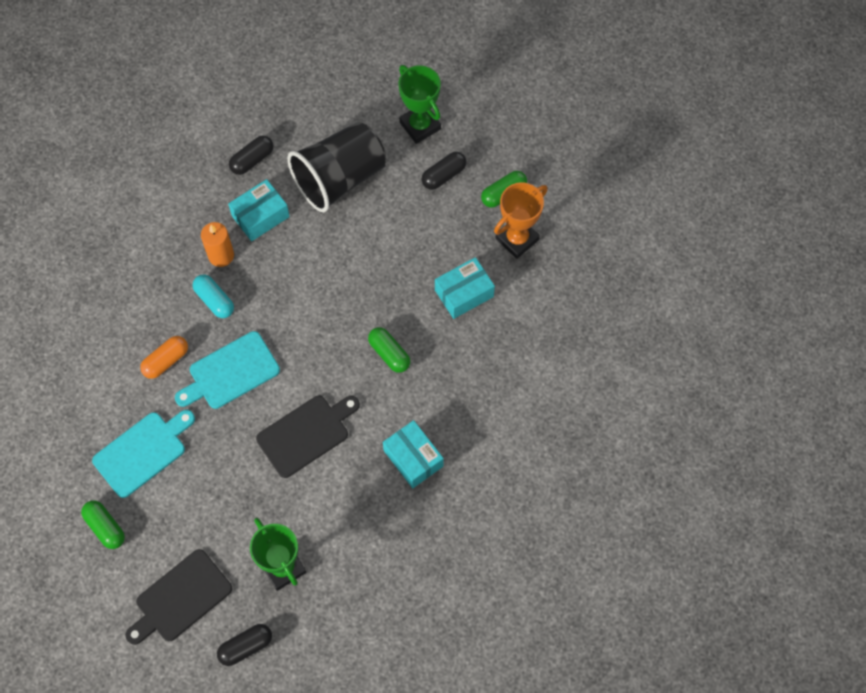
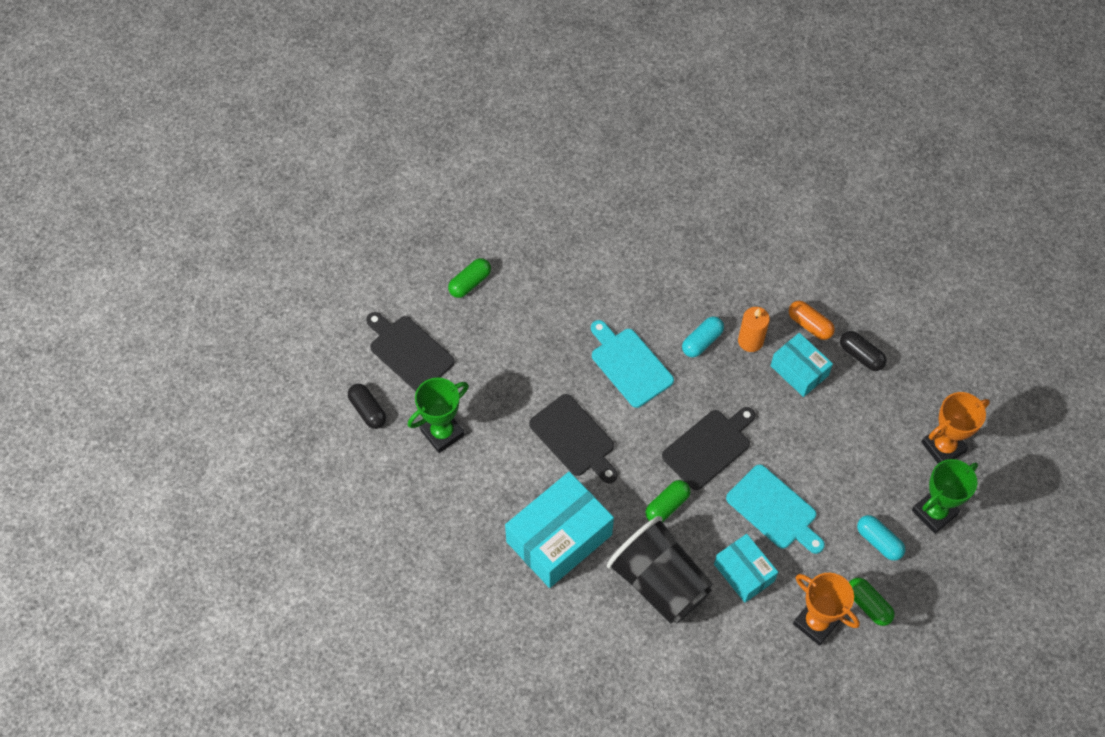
camera: 85 degrees right, 5 degrees down
turquoise cutting board [92,410,195,498] -> turquoise cutting board moved to [726,464,825,554]
orange capsule [140,336,188,379] -> orange capsule moved to [789,301,835,340]
black cup [287,122,386,212] -> black cup moved to [607,516,713,624]
turquoise box [383,420,444,488] -> turquoise box [505,472,614,588], size x1.72
black capsule [421,152,467,190] -> turquoise capsule [857,515,905,561]
none -> black cutting board [662,407,756,490]
none -> orange trophy [922,392,990,464]

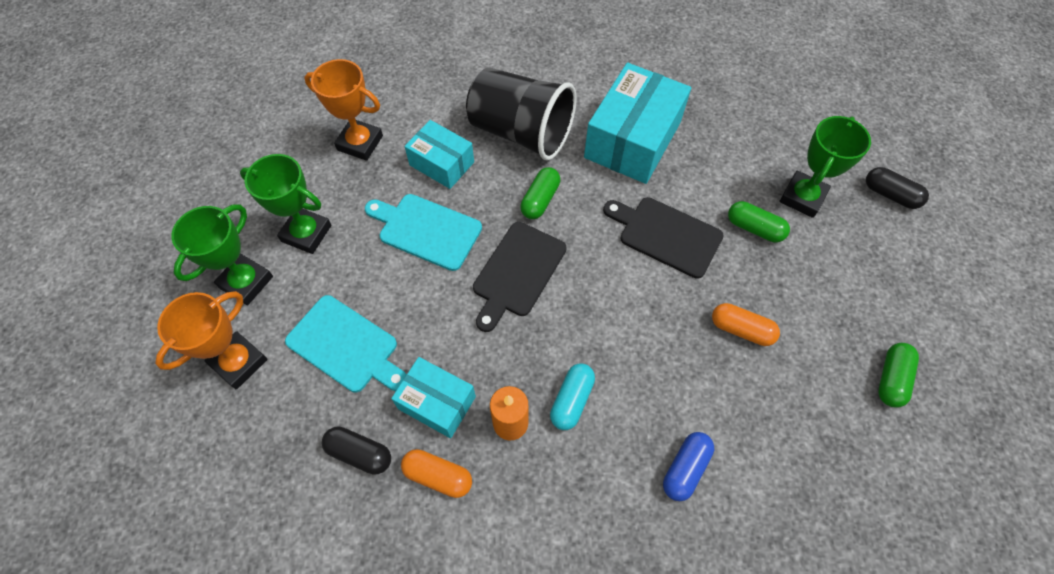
camera: 160 degrees right, 0 degrees up
black cutting board [366,312,455,391] -> none
turquoise cutting board [591,320,674,408] -> turquoise cutting board moved to [285,295,407,392]
green capsule [849,578,895,626] -> green capsule moved to [728,201,790,242]
turquoise capsule [857,515,905,561] -> green trophy [240,154,332,254]
none -> blue capsule [663,432,714,501]
none -> orange capsule [712,303,780,346]

